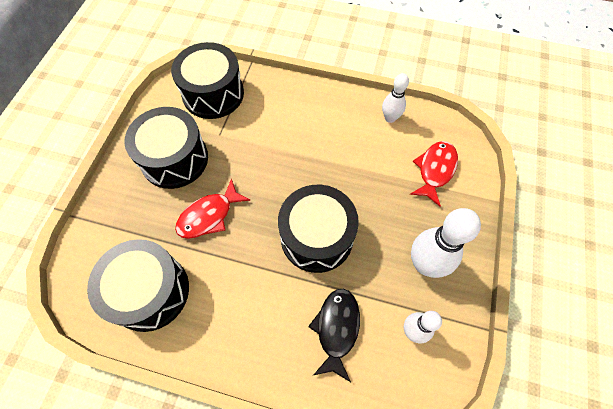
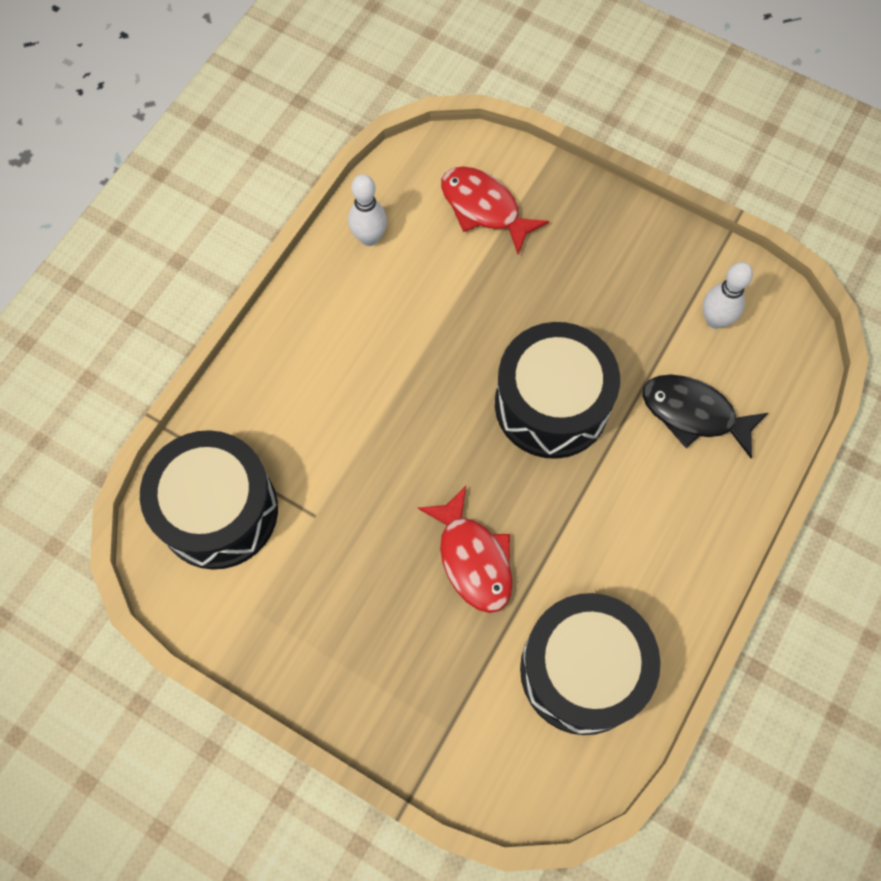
camera: 75 degrees left, 5 degrees up
black drum [124,107,208,189] -> none
white bowling pin [411,208,481,278] -> none

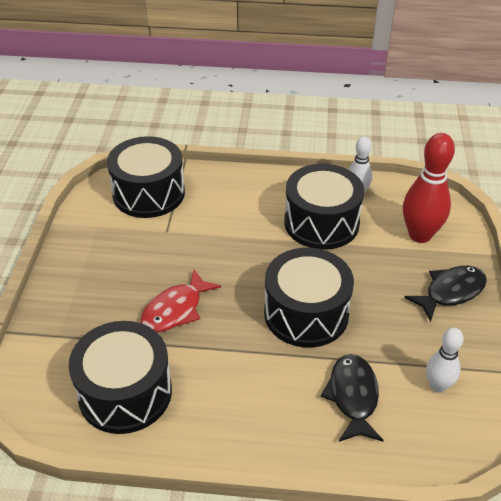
camera: 65 degrees right, 25 degrees down
red fish [441,166,549,255] -> red bowling pin [403,133,455,243]
none -> black drum [284,164,364,250]
none -> black fish [404,266,487,322]

